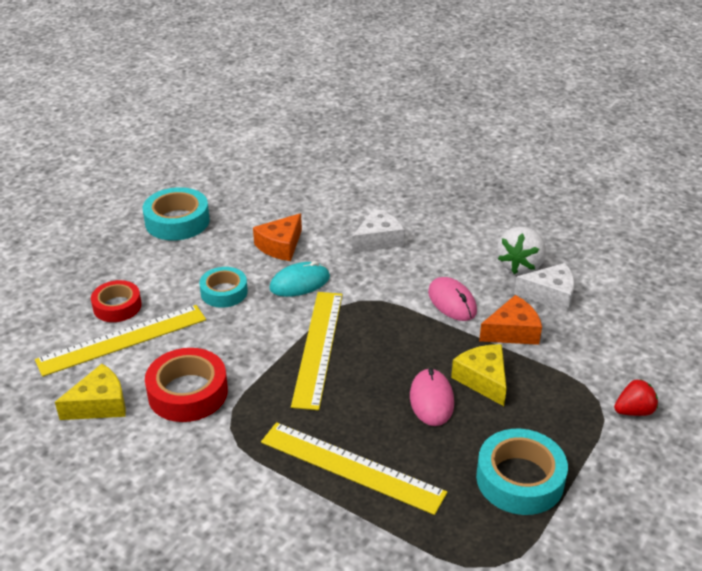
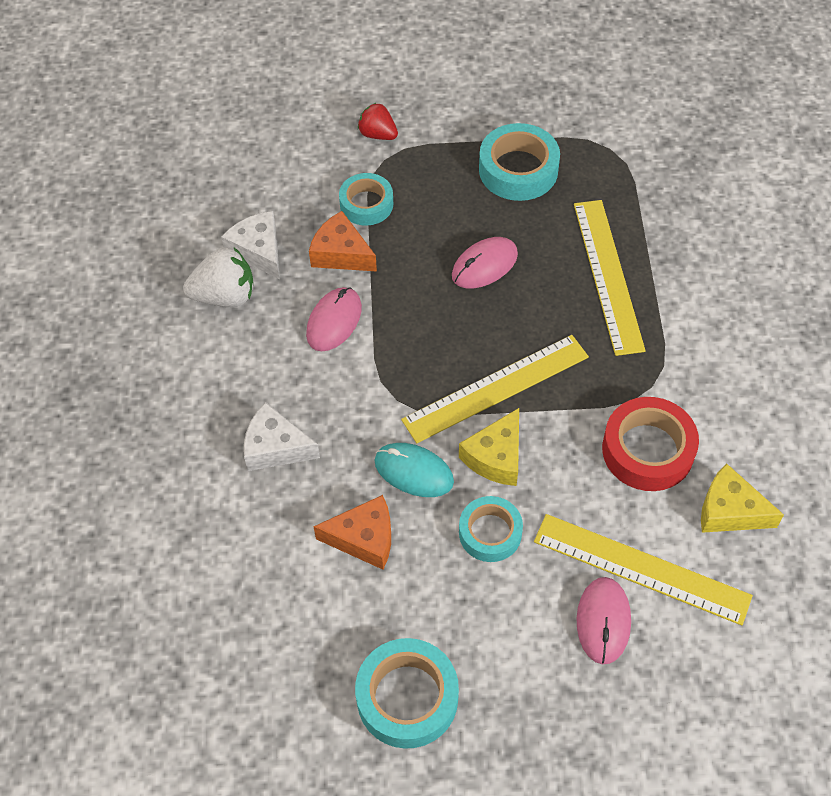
camera: 125 degrees left, 20 degrees up
red tape [91,280,142,322] -> pink mouse [577,577,631,664]
yellow cheese [451,344,507,406] -> yellow cheese moved to [459,408,519,486]
none -> turquoise tape [339,173,393,226]

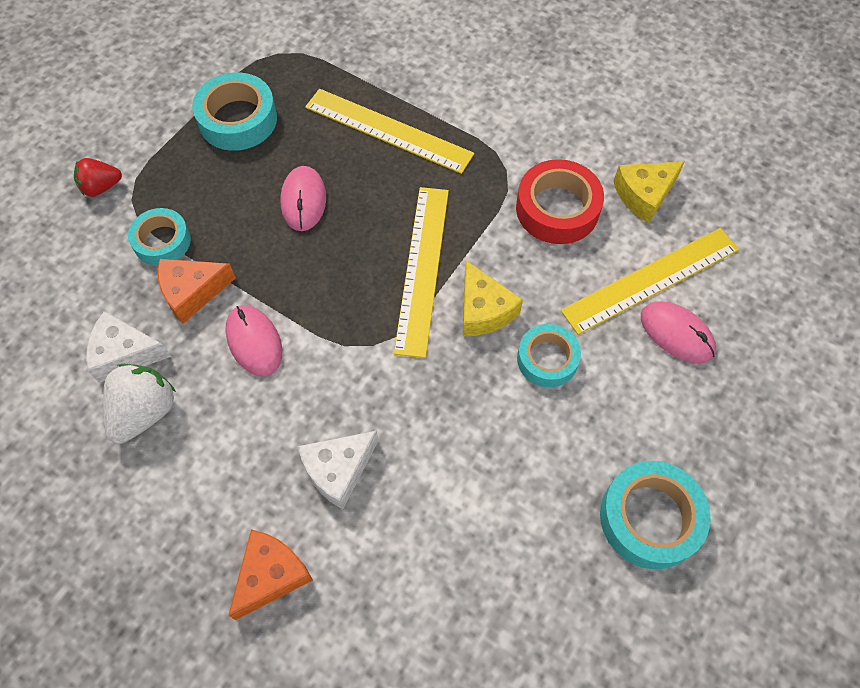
camera: 55 degrees left, 5 degrees up
orange cheese [313,495,391,570] -> orange cheese moved to [228,529,313,620]
turquoise mouse [375,443,454,497] -> none

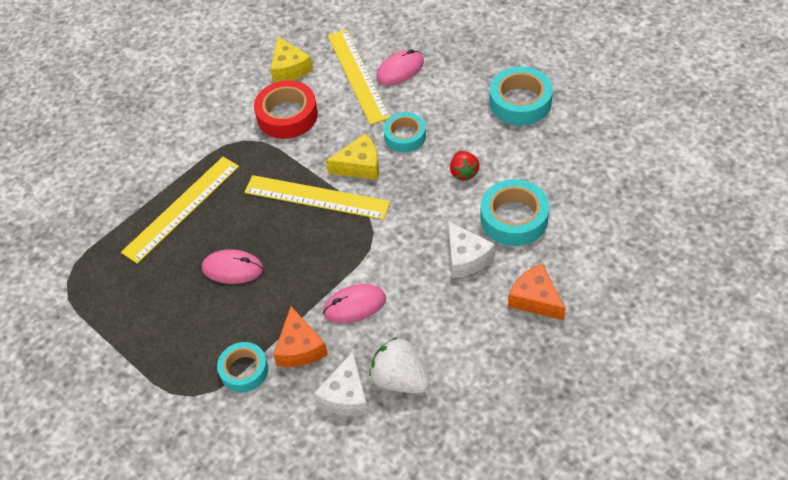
camera: 75 degrees left, 10 degrees down
red strawberry [74,158,122,197] -> red strawberry moved to [450,151,480,181]
turquoise tape [192,72,277,151] -> turquoise tape moved to [480,179,549,246]

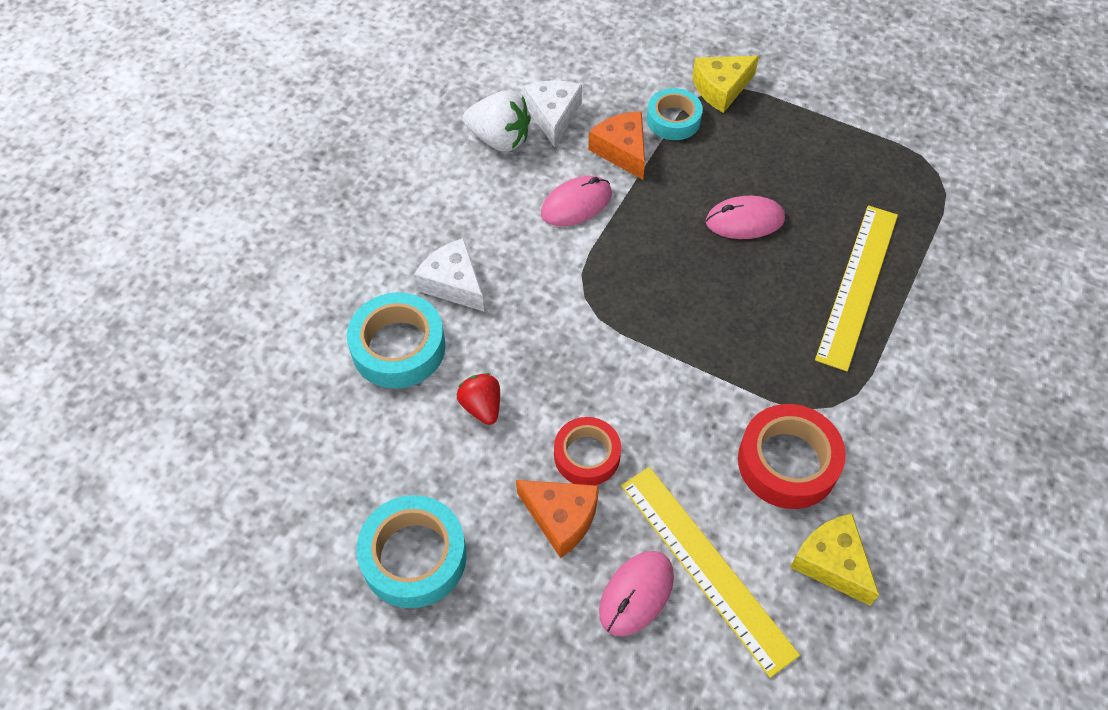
camera: 160 degrees right, 5 degrees up
yellow ruler [244,175,391,220] -> none
yellow cheese [326,133,379,180] -> yellow cheese moved to [692,56,759,113]
turquoise tape [383,112,426,152] -> red tape [554,417,621,485]
orange cheese [508,263,566,321] -> orange cheese moved to [516,480,599,558]

